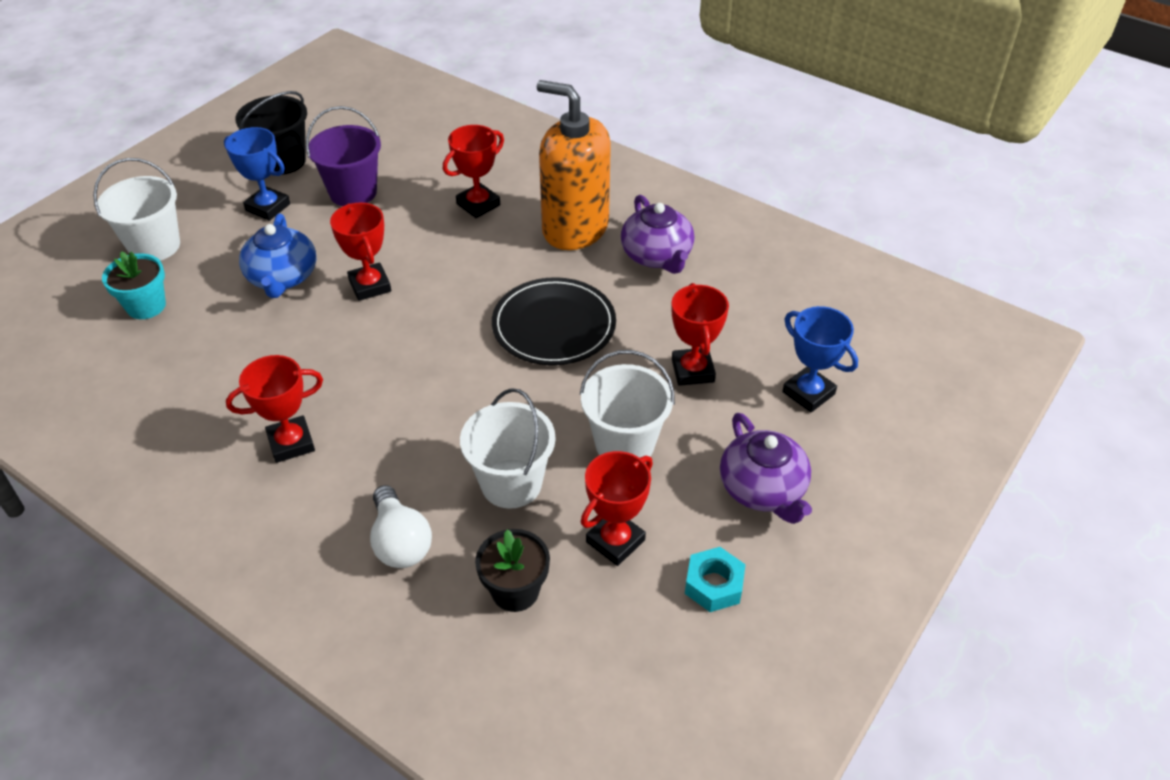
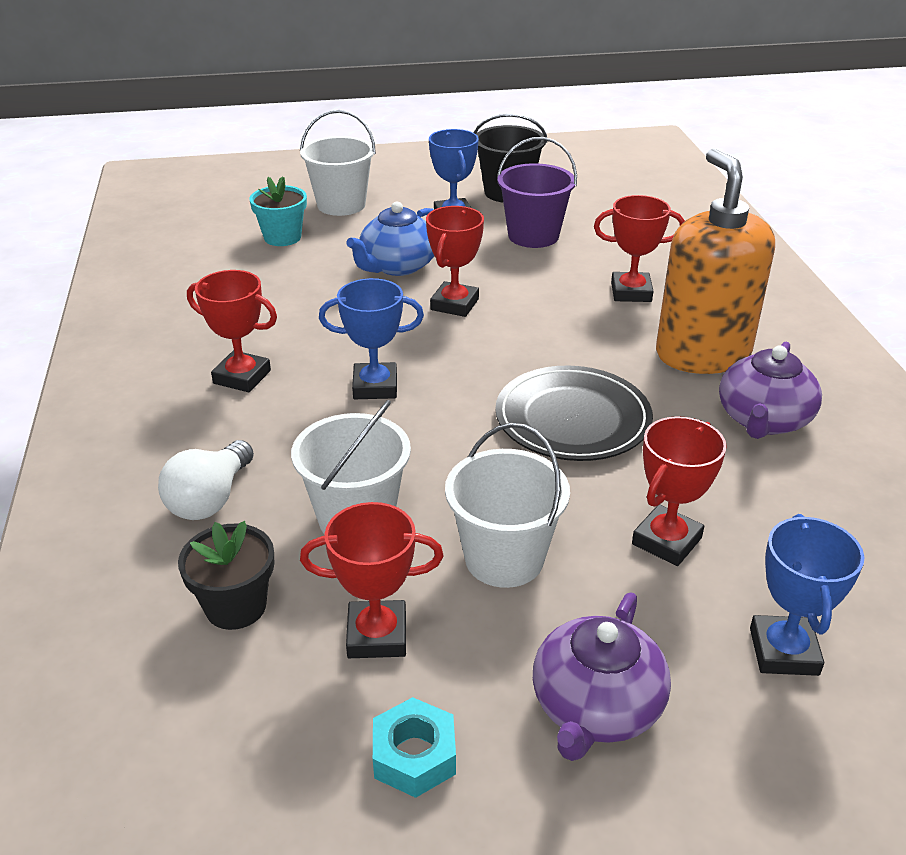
camera: 45 degrees right, 10 degrees down
none -> blue trophy [319,278,424,399]

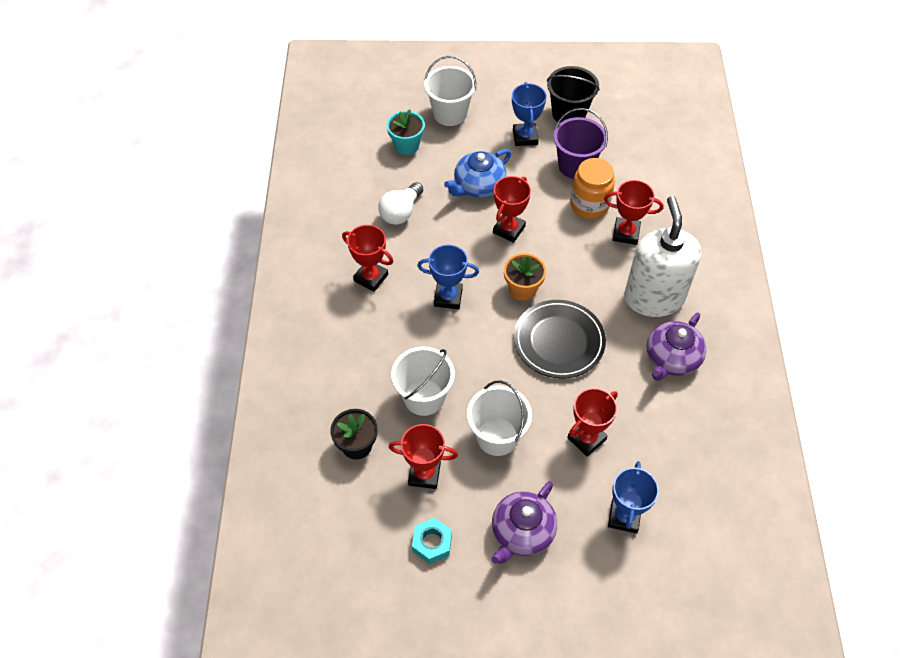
camera: 10 degrees right, 20 degrees up
white light bulb [158,440,254,520] -> white light bulb moved to [379,182,423,225]
orange soap dispenser [656,149,775,374] -> white soap dispenser [624,196,701,317]
none -> orange flower pot [504,253,546,301]
none -> orange jar [570,158,615,219]

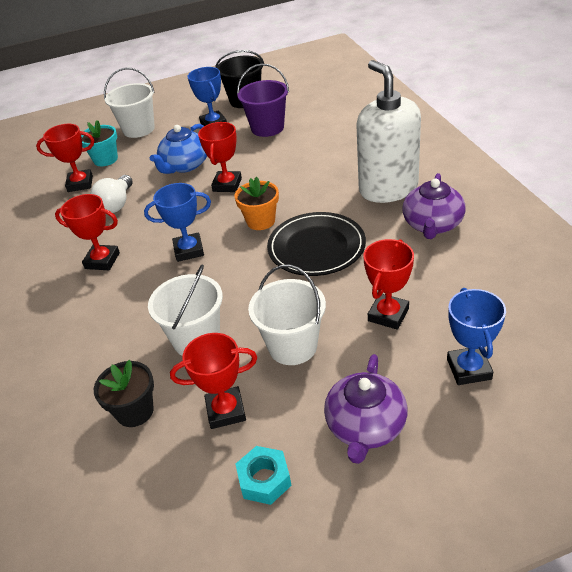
camera: 15 degrees left, 15 degrees down
orange jar [570,158,615,219] -> none
red trophy [604,180,663,245] -> red trophy moved to [36,124,94,192]

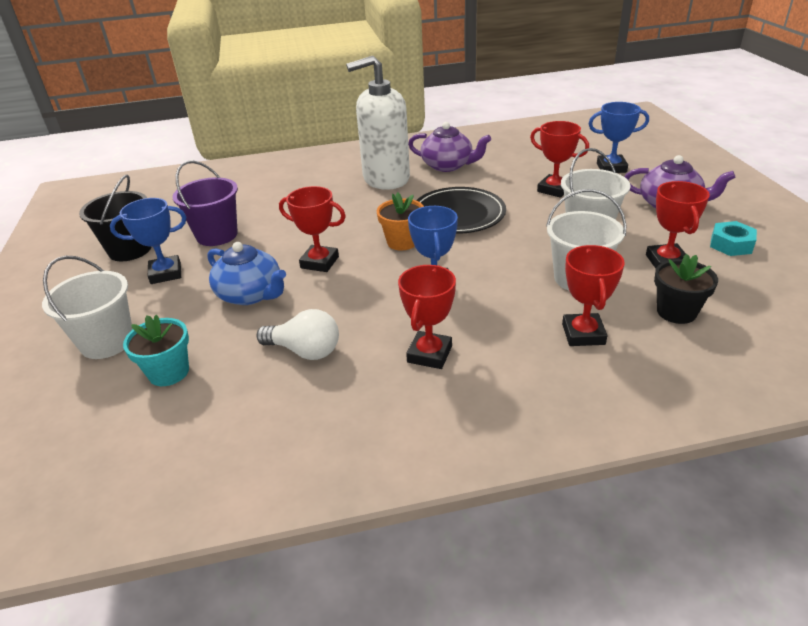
camera: 85 degrees left, 5 degrees down
red trophy [36,124,94,192] -> red trophy moved to [562,245,625,346]

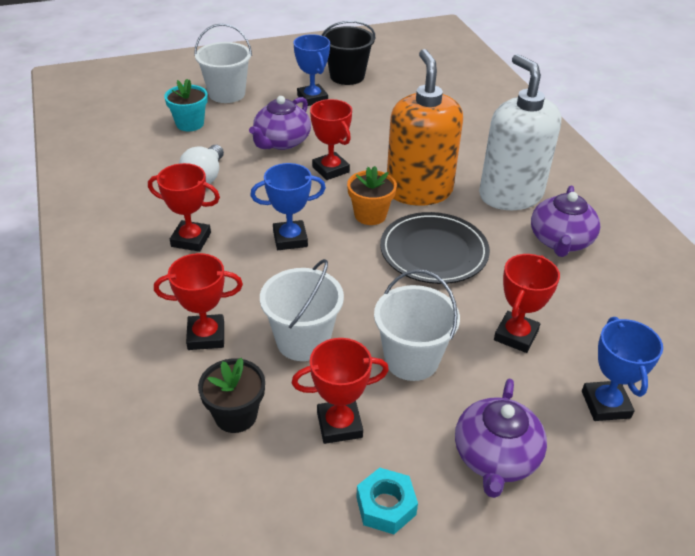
camera: 80 degrees right, 5 degrees up
purple bucket [172,161,238,246] -> none
blue teapot [207,242,286,305] -> purple teapot [249,96,311,150]
red trophy [279,186,346,272] -> red trophy turned 45 degrees counterclockwise [310,99,352,180]
none -> orange soap dispenser [387,49,463,206]

